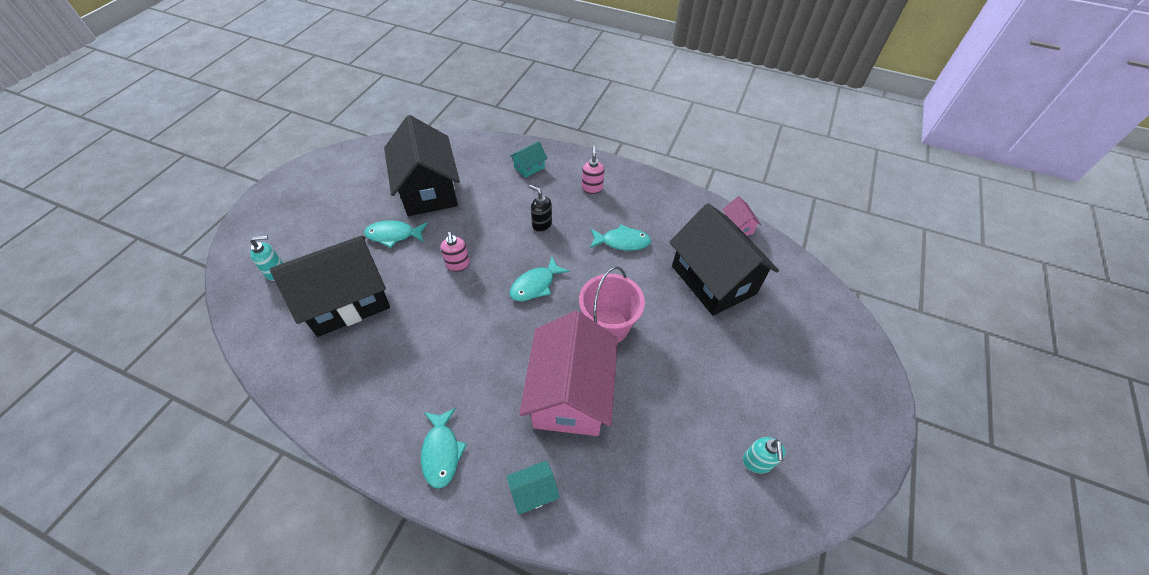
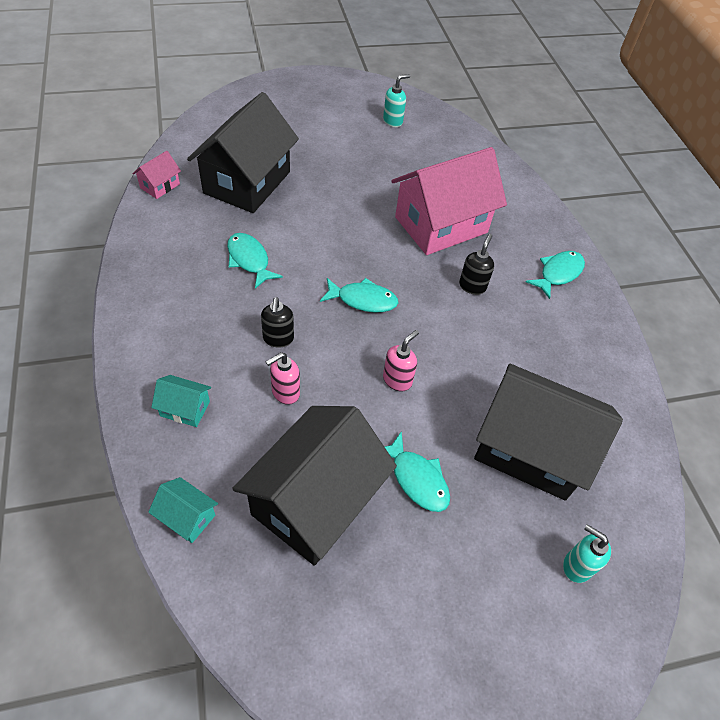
camera: 130 degrees left, 0 degrees up
turquoise house [506,460,560,514] -> turquoise house moved to [148,477,218,543]
pink bucket [579,266,645,343] -> none
pink soap dispenser [582,146,605,194] -> pink soap dispenser moved to [266,352,300,405]
none -> black soap dispenser [459,234,494,295]

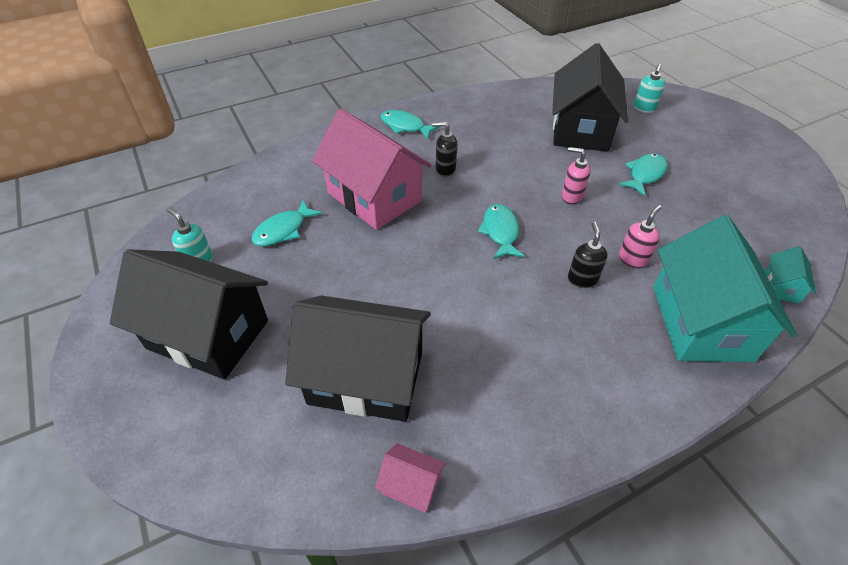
camera: 100 degrees left, 5 degrees down
turquoise house [151,375,211,427] -> turquoise house [653,215,797,362], size x2.40
turquoise fish [227,233,283,289] -> turquoise fish moved to [251,200,322,246]
black house [232,406,397,566] -> black house moved to [110,249,268,380]
black soap dispenser [261,297,294,348] -> black soap dispenser turned 75 degrees counterclockwise [568,222,608,288]
pink soap dispenser [266,352,300,405] -> pink soap dispenser turned 90 degrees counterclockwise [619,205,662,268]

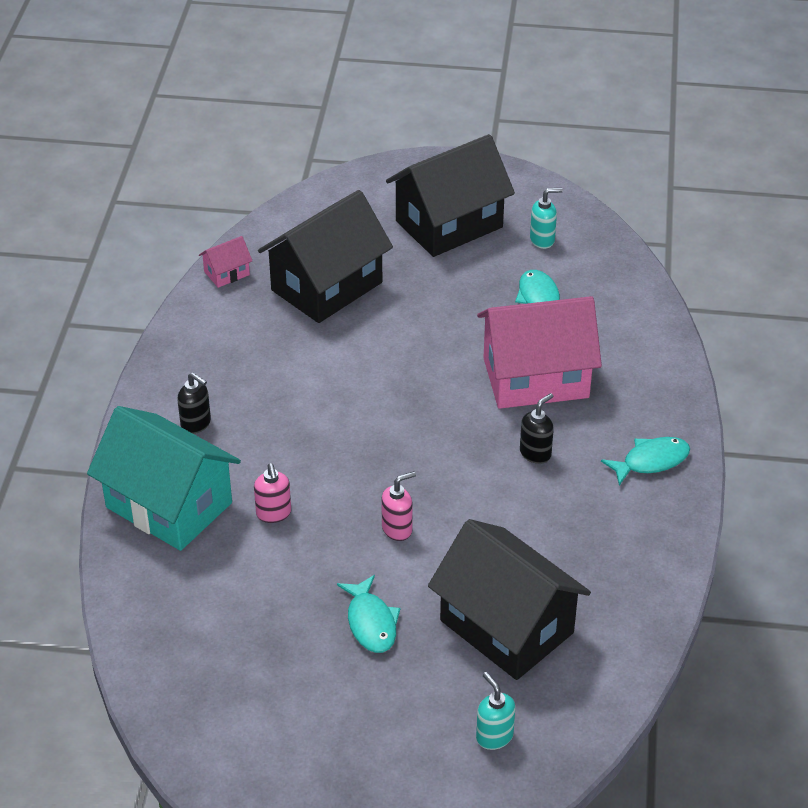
camera: 125 degrees right, 5 degrees down
turquoise fish [478,204,525,259] -> none
black soap dispenser [568,222,608,288] -> black soap dispenser moved to [177,373,211,434]
turquoise house [765,246,816,304] -> none

